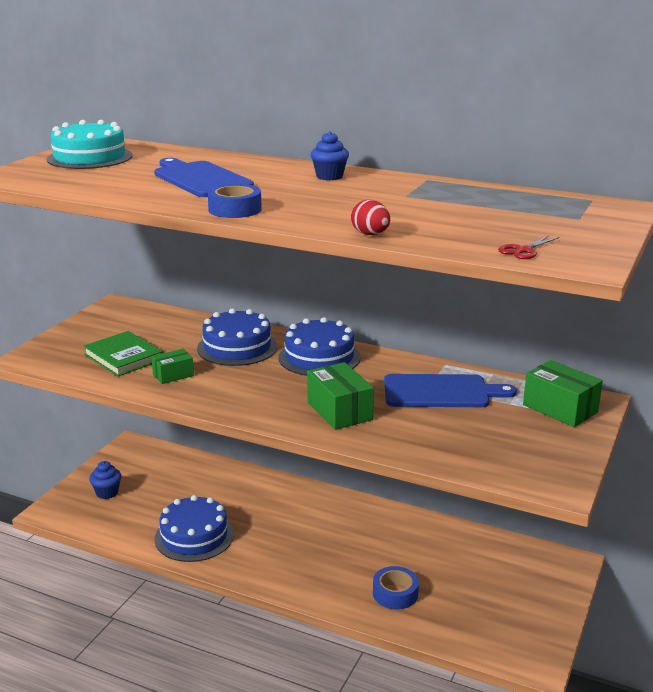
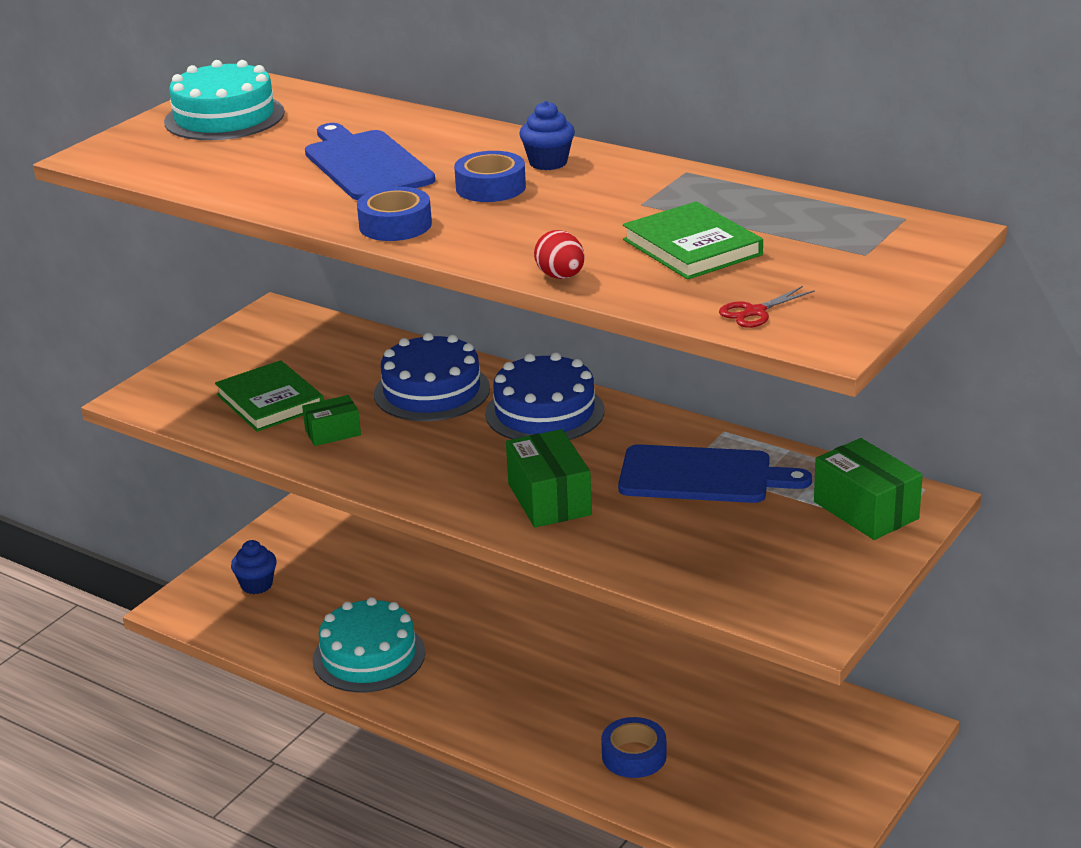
camera: 10 degrees right, 5 degrees up
blue cake [154,495,234,562] -> turquoise cake [313,597,425,692]
none -> blue tape [454,151,526,202]
none -> green book [623,202,763,280]

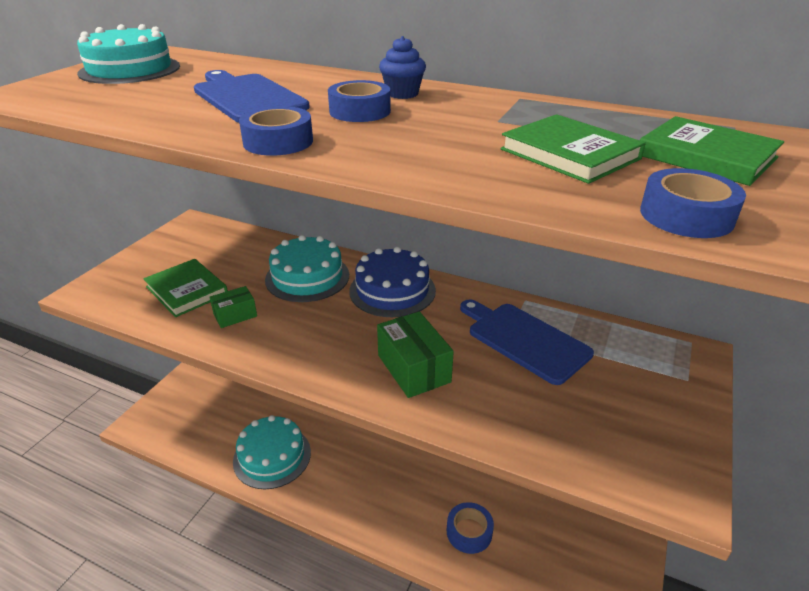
camera: 10 degrees left, 5 degrees up
blue cupcake [231,540,277,594] -> none
blue cake [374,333,490,421] -> turquoise cake [265,235,349,302]
red egg [534,230,585,279] -> none
blue cutting board [618,444,812,503] -> blue cutting board turned 135 degrees counterclockwise [460,299,594,385]
red scissors [719,286,815,328] -> blue tape [640,168,746,238]
green box [814,438,923,540] -> none
none -> green book [640,116,784,186]

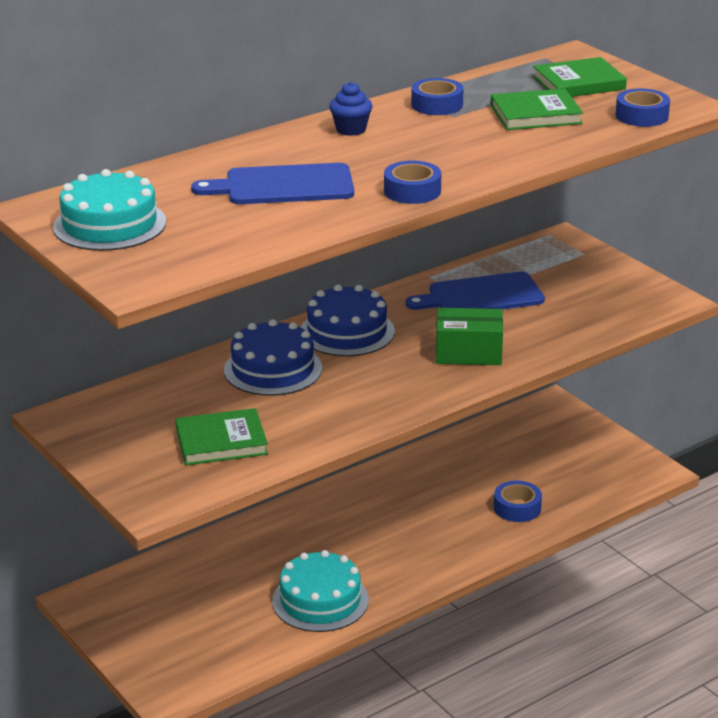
camera: 60 degrees left, 5 degrees down
green box [210,286,257,328] -> none
turquoise cake [265,235,349,302] -> blue cake [224,319,322,396]
blue tape [328,80,391,122] -> blue tape moved to [411,78,464,115]

